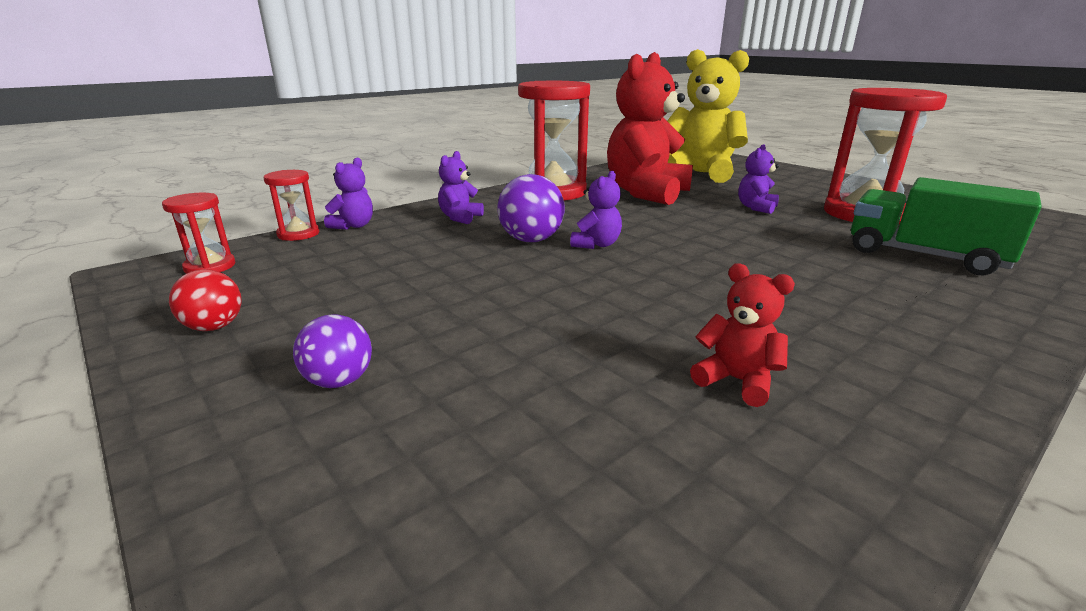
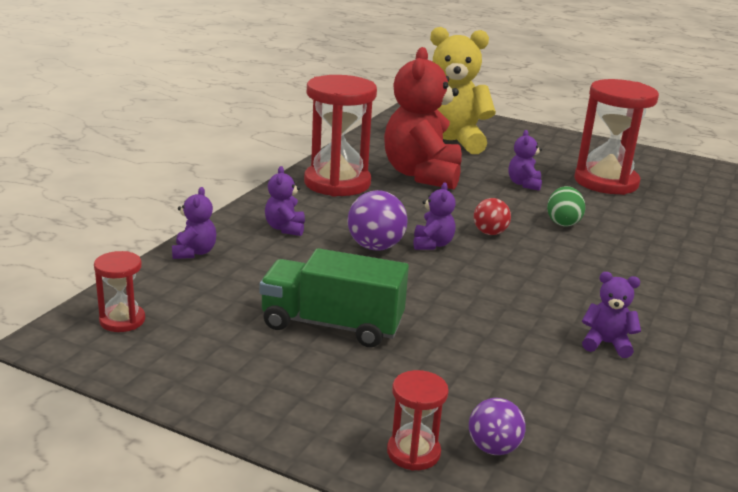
camera: 25 degrees left, 0 degrees up
red ball [169,269,242,331] -> red ball moved to [474,198,511,235]
red hourglass [264,170,319,241] -> red hourglass moved to [387,370,449,471]
purple ball [293,314,372,388] -> purple ball moved to [469,398,526,455]
red teddy bear [690,263,795,407] -> purple teddy bear [582,272,641,358]
green truck [851,177,1042,275] -> green truck moved to [259,248,409,347]
none -> green egg [547,186,585,226]

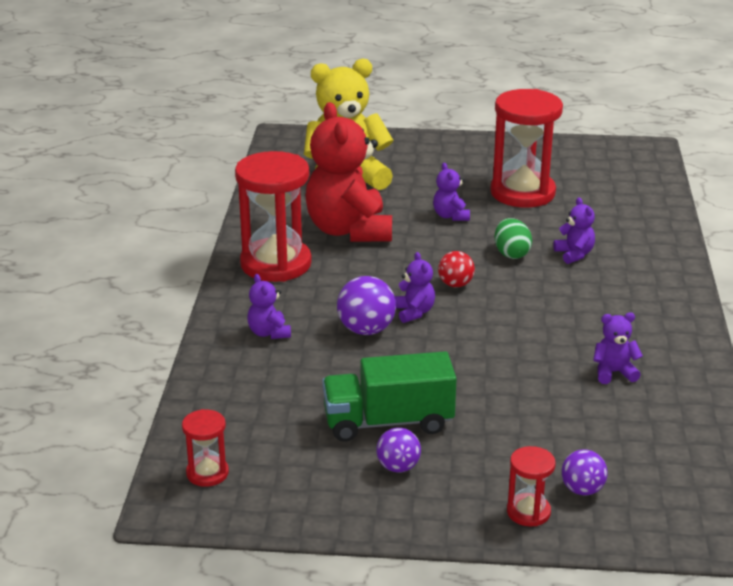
camera: 20 degrees left, 5 degrees up
purple teddy bear [172,187,216,259] -> purple teddy bear moved to [553,197,595,264]
none -> purple ball [376,428,421,472]

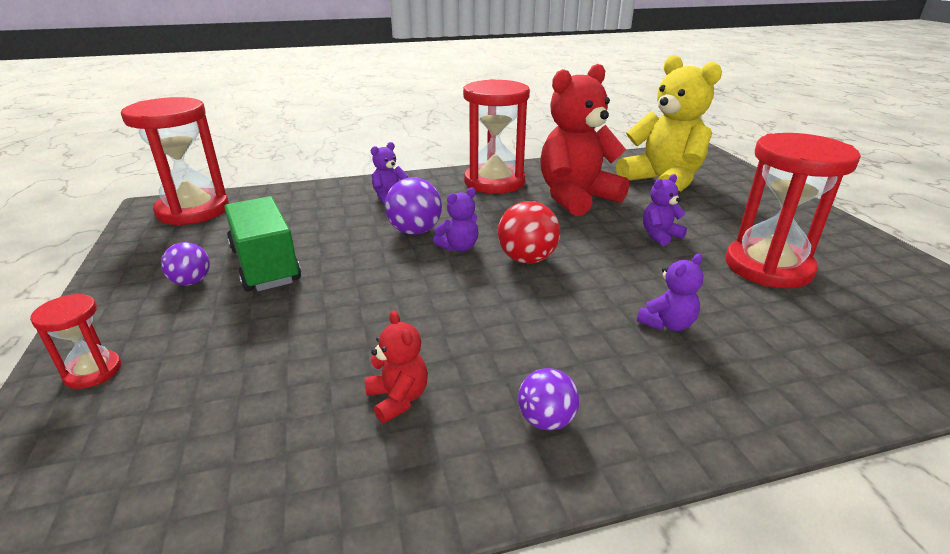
camera: 70 degrees right, 0 degrees up
red hourglass [182,409,229,487] -> red hourglass [121,97,229,226], size x2.11
red ball [438,251,475,287] -> red ball [498,201,560,264], size x1.53
green egg [494,218,532,259] -> none
purple ball [562,450,608,495] -> purple ball moved to [518,368,580,431]
purple teddy bear [593,312,643,384] -> red teddy bear [365,310,428,423]

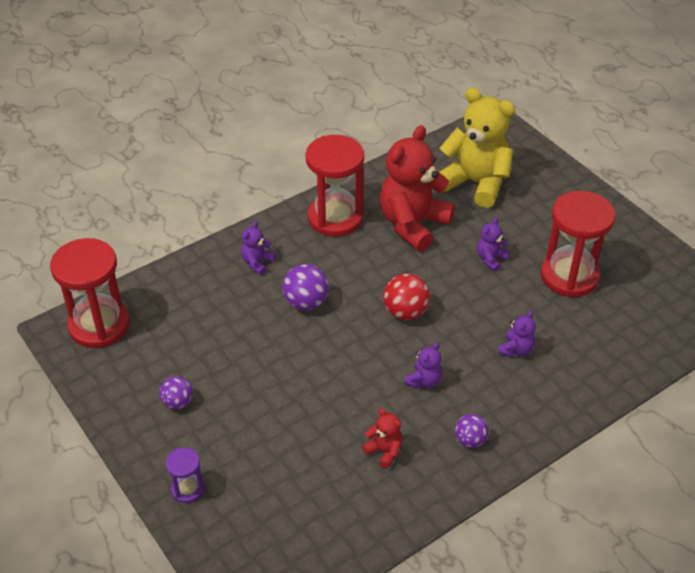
camera: 20 degrees left, 15 degrees up
red hourglass [30,294,121,389] -> purple hourglass [165,447,204,503]
green truck [224,196,301,292] -> none
purple teddy bear [433,188,479,251] -> purple teddy bear moved to [404,342,442,389]

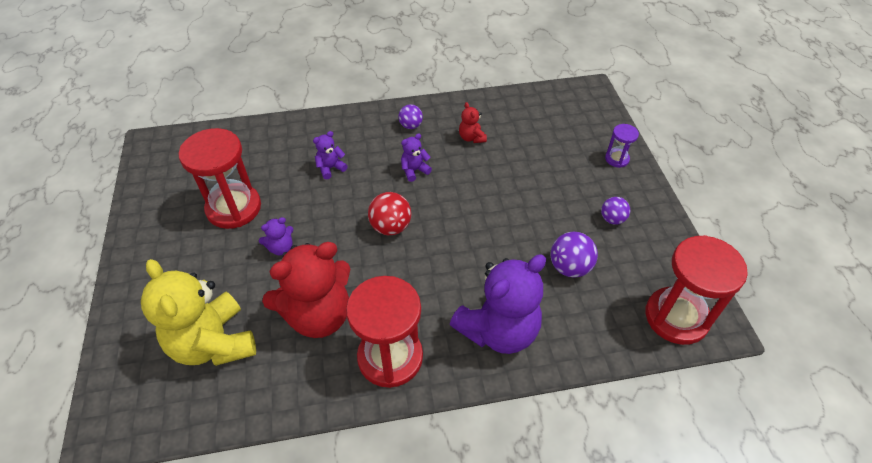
camera: 155 degrees left, 5 degrees up
purple teddy bear [241,221,275,275] -> purple teddy bear [450,254,546,354], size x2.31
purple ball [282,264,329,310] -> purple ball moved to [551,232,598,278]

